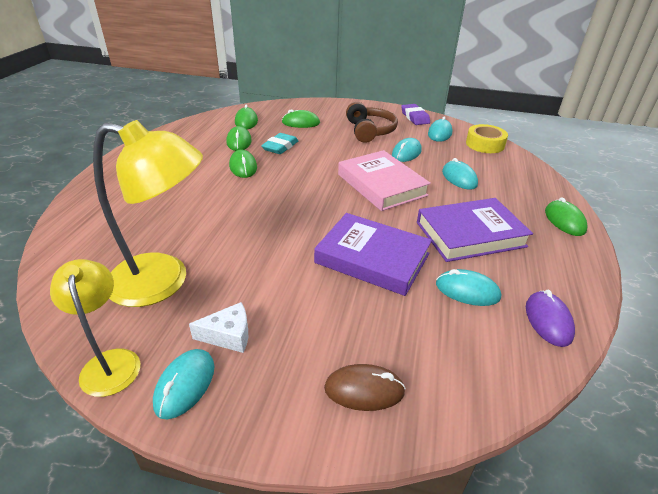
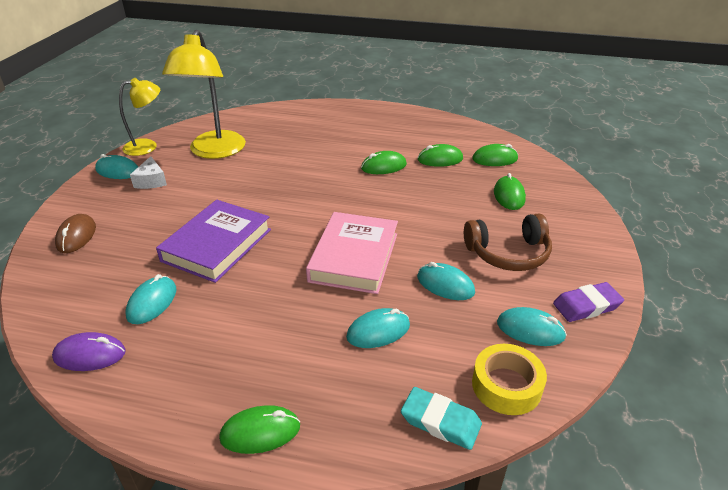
camera: 90 degrees right, 0 degrees up
turquoise eraser [261,133,298,154] -> turquoise eraser moved to [401,387,482,450]
pink book [338,150,431,211] -> pink book turned 45 degrees counterclockwise [306,212,398,294]
purple book [417,198,533,262] -> none

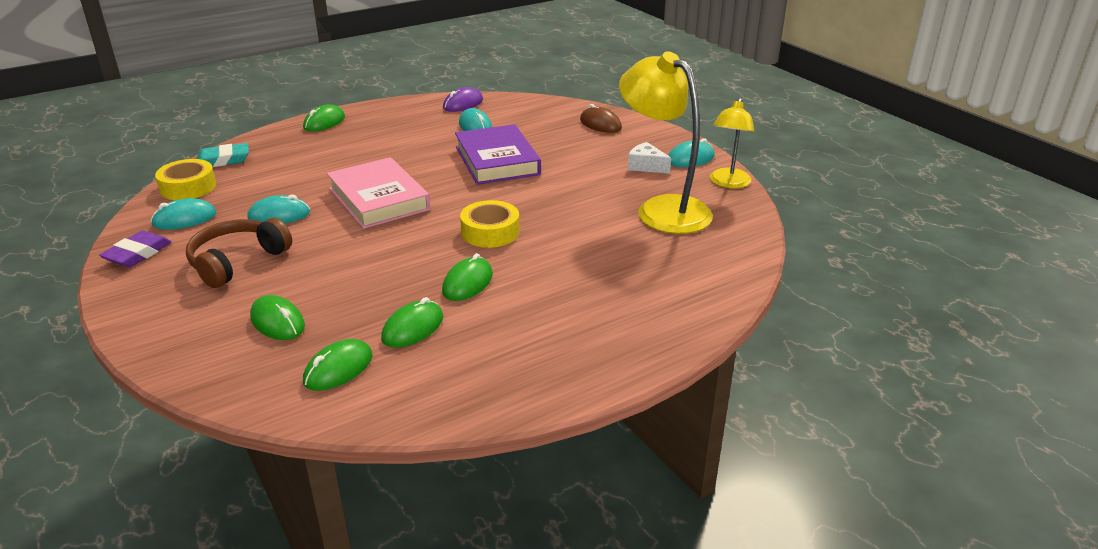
camera: 135 degrees right, 5 degrees down
turquoise mouse [346,308,410,348] -> none
none -> yellow tape [460,200,520,248]

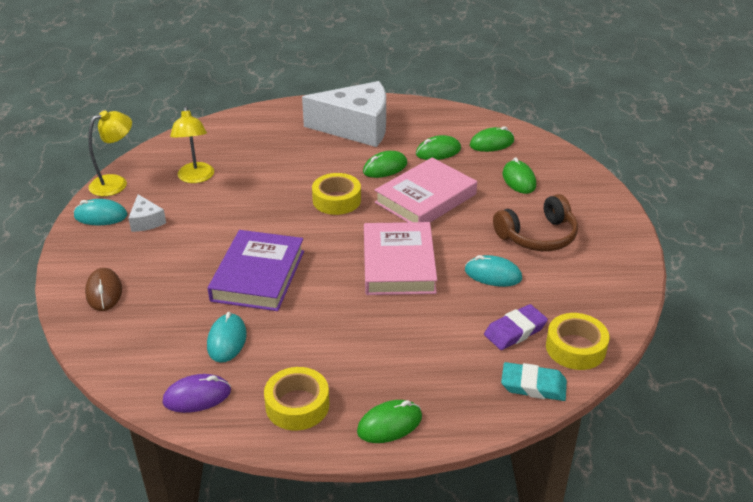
camera: 150 degrees left, 5 degrees up
purple eraser [99,230,172,267] -> purple eraser moved to [484,304,548,350]
turquoise mouse [151,198,217,230] -> none
yellow lamp [619,51,713,234] -> yellow lamp [170,106,214,183], size x0.60
none -> yellow tape [264,367,329,431]
none -> white cheese [302,81,386,147]
none -> pink book [375,158,477,222]

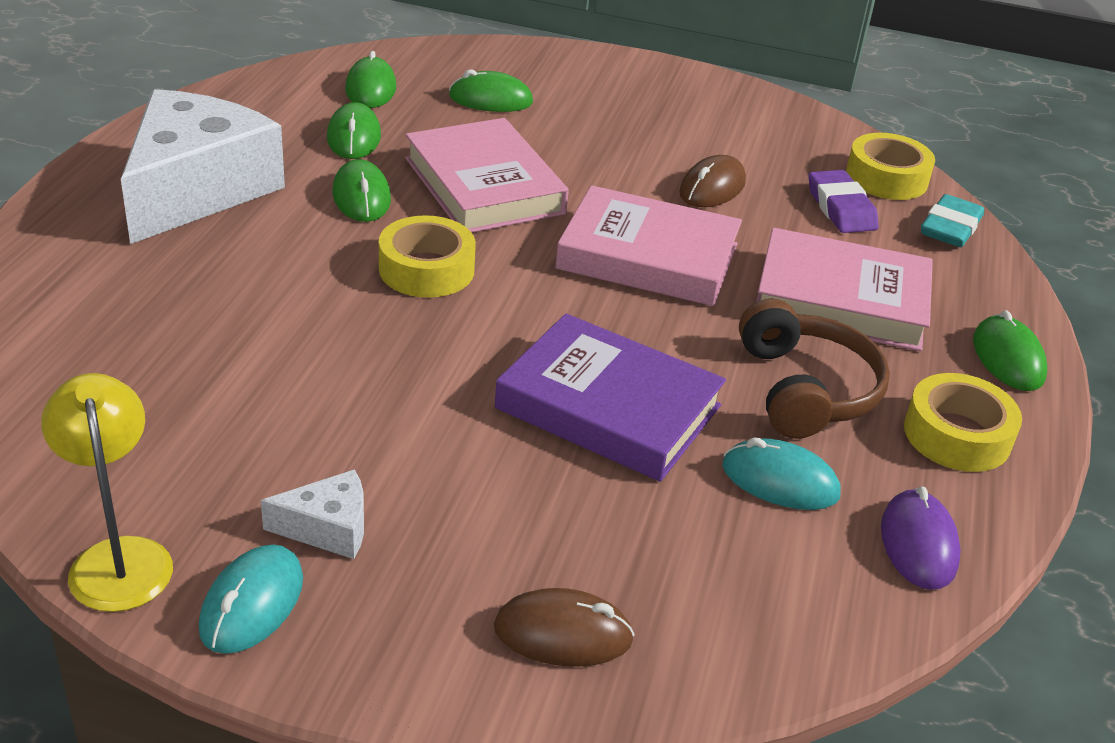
camera: 75 degrees left, 0 degrees up
yellow lamp [170,106,214,183] -> none
turquoise mouse [465,255,522,287] -> brown mouse [679,155,746,207]
brown headphones [493,194,578,251] -> brown headphones moved to [739,299,890,439]
none -> pink book [756,228,933,351]

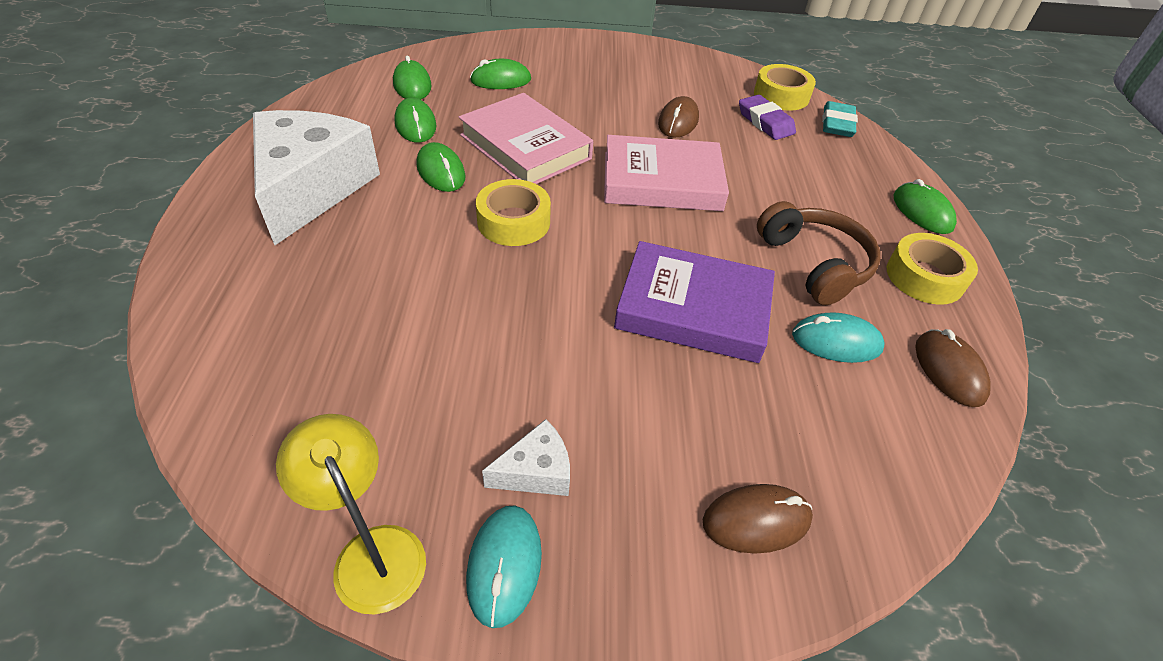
camera: 15 degrees left, 10 degrees up
pink book [756,228,933,351] -> none
purple mouse [881,486,961,590] -> brown mouse [915,329,990,407]

